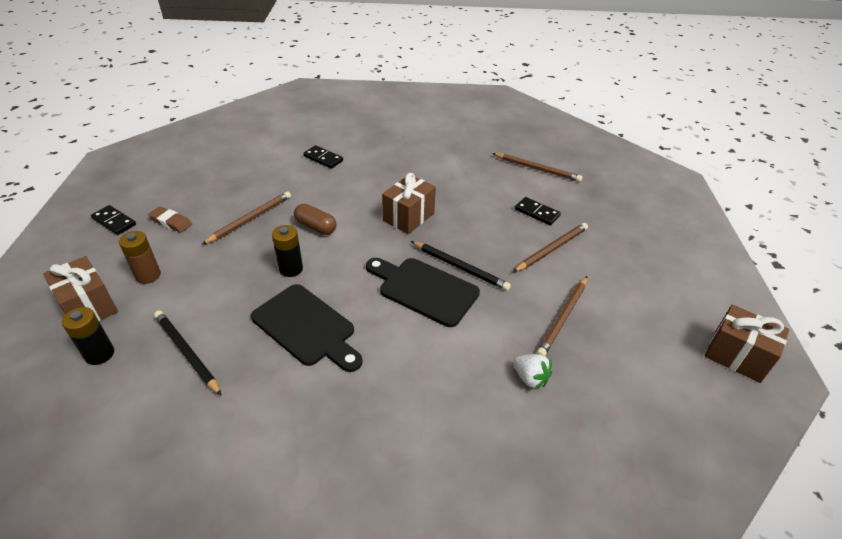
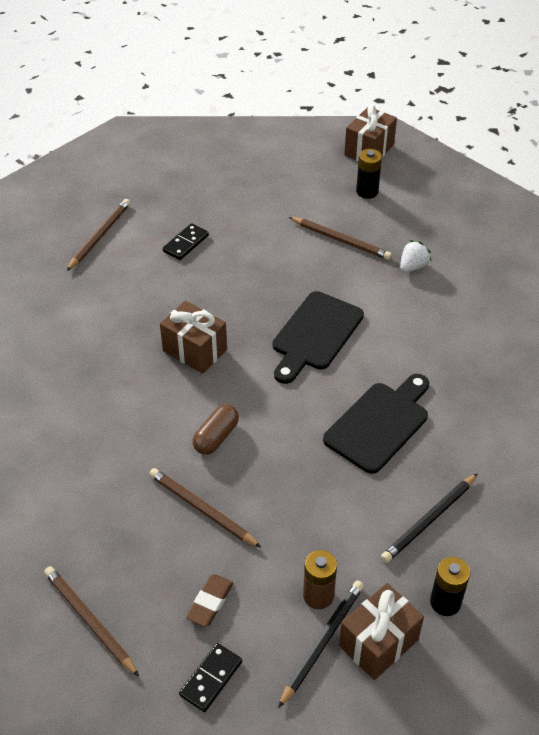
camera: 90 degrees left, 5 degrees up
black battery [272,225,303,277] -> black battery moved to [356,149,382,199]
black domino [303,145,343,169] -> none
black pencil [411,241,511,291] -> black pencil moved to [278,581,364,708]
brown pencil [513,223,588,272] -> brown pencil moved to [44,566,139,677]

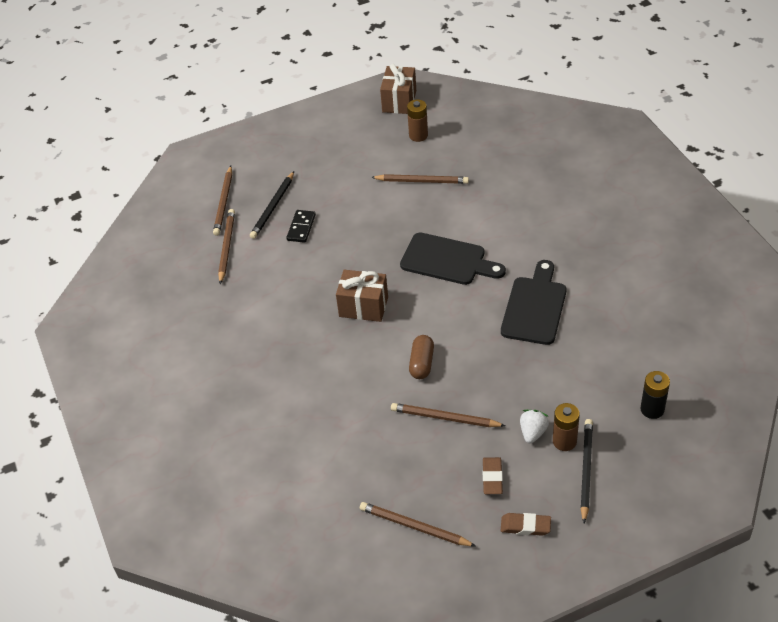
camera: 20 degrees left, 0 degrees up
black domino [179,643,242,712] -> brown eraser [501,513,551,536]
black cutting board [273,291,364,384] -> black cutting board turned 75 degrees counterclockwise [400,232,506,285]
brown gift [339,583,424,680] -> none
black battery [356,149,382,199] -> brown battery [407,99,428,142]
black pencil [381,473,478,563] -> black pencil moved to [250,171,294,239]
white strawberry [400,240,431,272] -> white strawberry moved to [520,410,549,443]
none -> brown pencil [213,166,232,236]

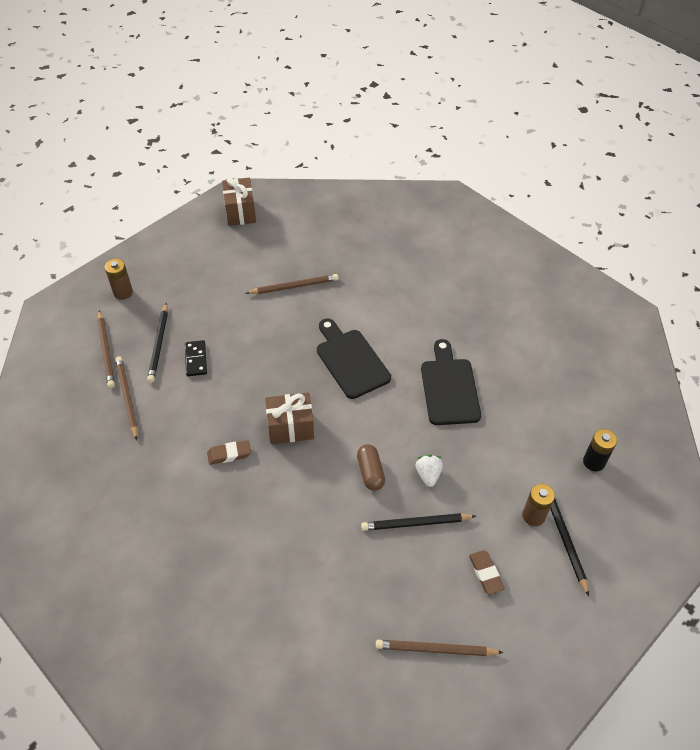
camera: 25 degrees left, 5 degrees up
brown pencil [391,403,506,427] -> black pencil [361,513,476,531]
black cutting board [400,232,506,285] -> black cutting board turned 120 degrees counterclockwise [317,318,391,399]
brown battery [407,99,428,142] -> brown battery moved to [105,259,133,300]
brown eraser [501,513,551,536] -> brown eraser moved to [207,440,251,465]
white strawberry [520,410,549,443] -> white strawberry moved to [415,455,443,487]

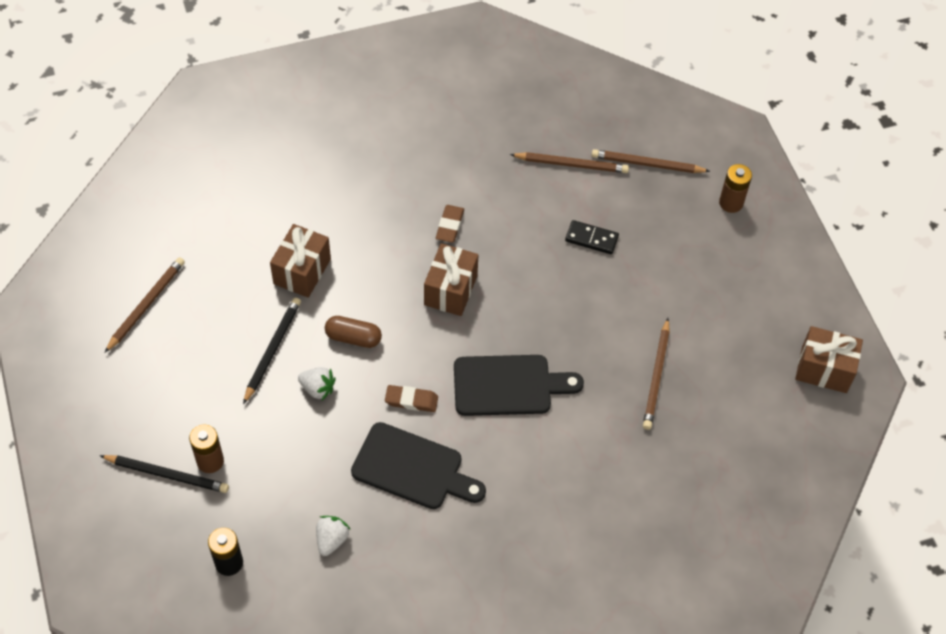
camera: 115 degrees right, 5 degrees up
black pencil [147,302,168,383] -> none
brown eraser [469,550,505,595] -> brown eraser moved to [385,385,438,412]
none -> brown gift [270,224,331,298]
none -> white strawberry [316,516,351,556]

